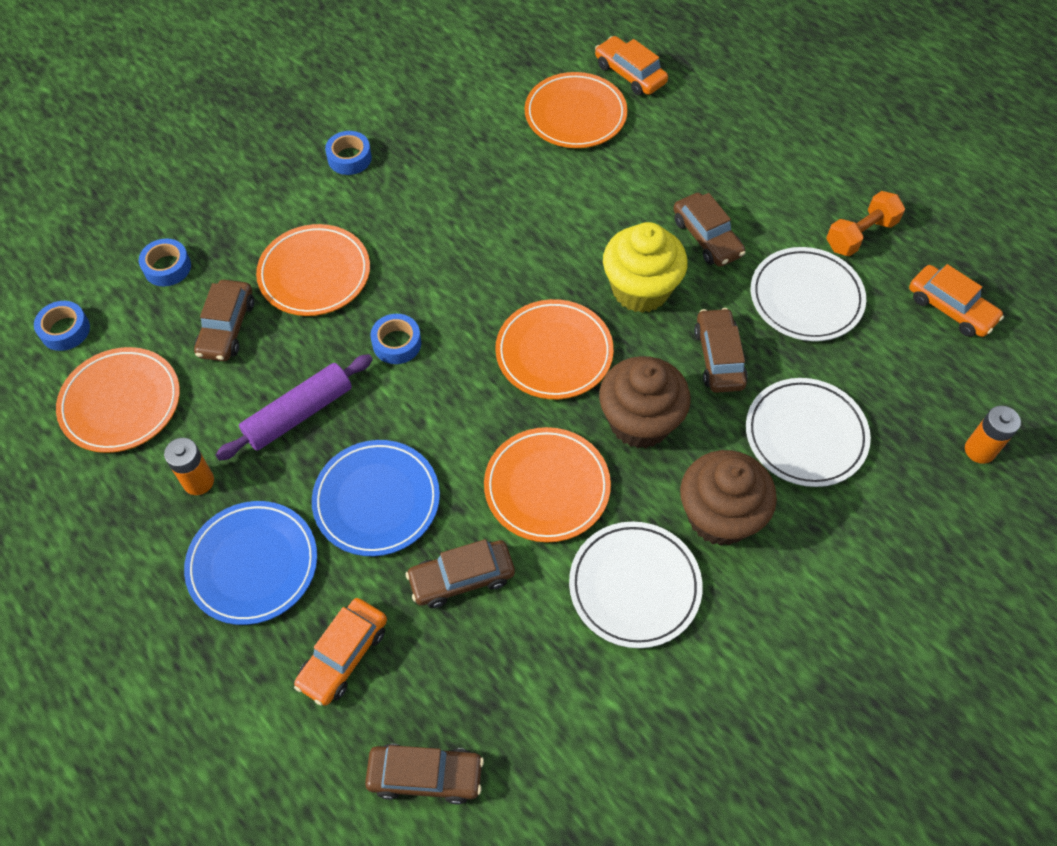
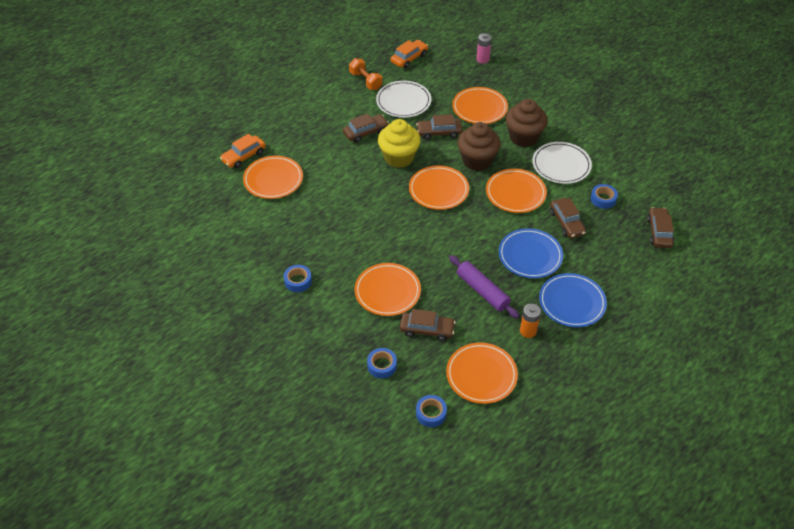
camera: 90 degrees left, 10 degrees down
orange car [294,598,387,706] -> none
blue tape [370,314,421,364] -> blue tape moved to [591,184,618,209]
white plate [746,378,871,487] -> orange plate [452,87,508,124]
orange battery [965,406,1021,464] -> pink battery [477,33,492,64]

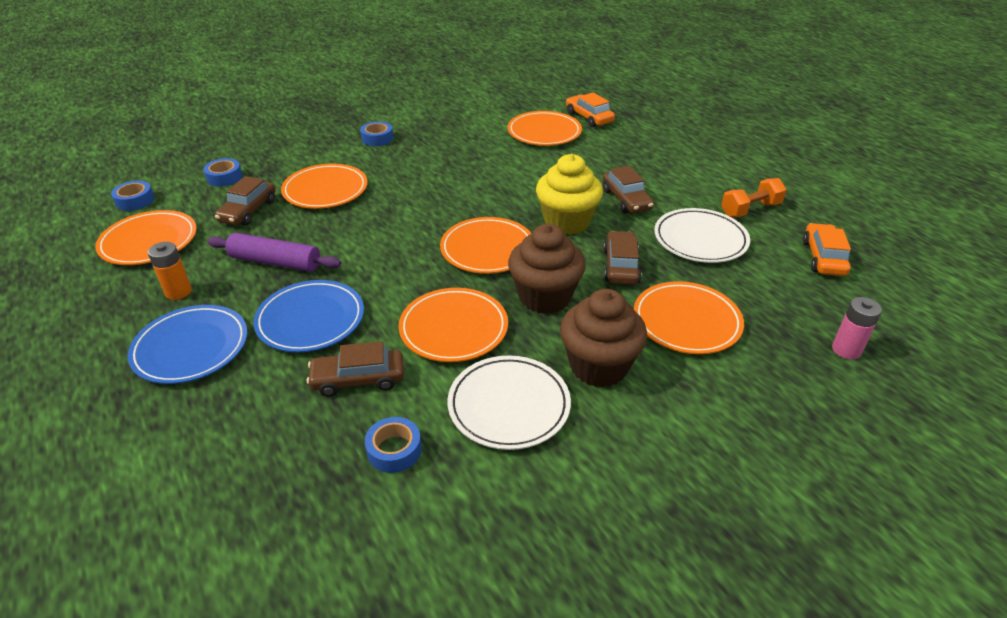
camera: 100 degrees right, 10 degrees down
orange car [391,40,428,68] -> orange car turned 135 degrees counterclockwise [803,223,851,276]
purple rolling pin [449,255,519,319] -> purple rolling pin turned 45 degrees clockwise [207,233,341,272]
brown car [647,207,674,248] -> none

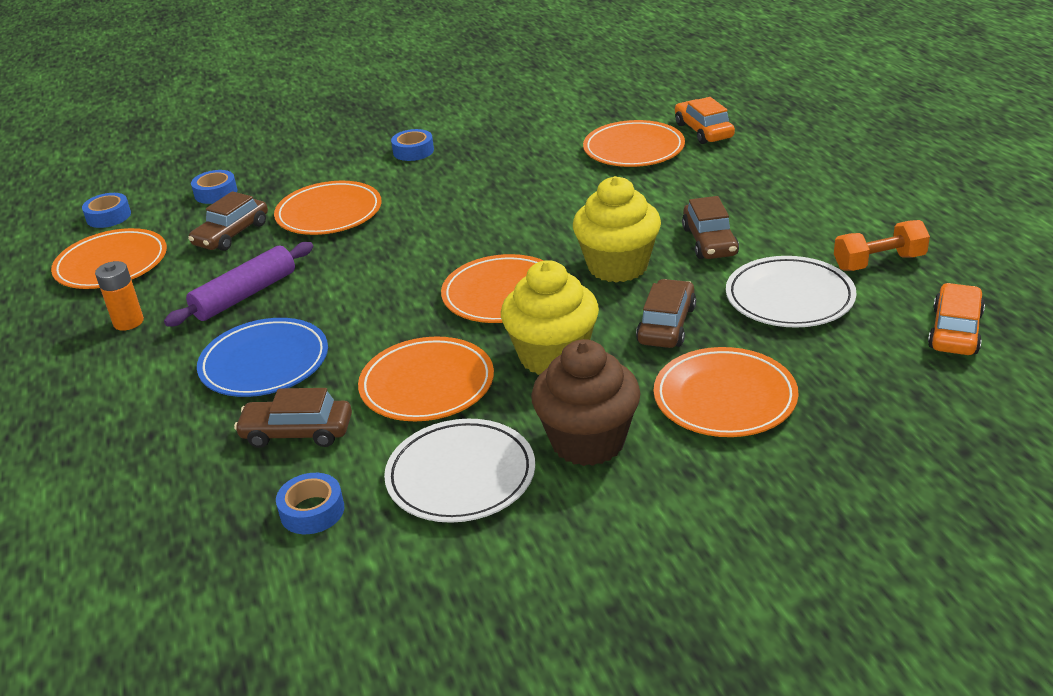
camera: 15 degrees right, 5 degrees down
blue plate [128,305,247,384] -> none
purple rolling pin [207,233,341,272] -> purple rolling pin turned 75 degrees counterclockwise [164,242,313,327]
brown cupcake [508,224,586,314] -> yellow cupcake [501,260,599,375]
pink battery [832,297,882,360] -> none

